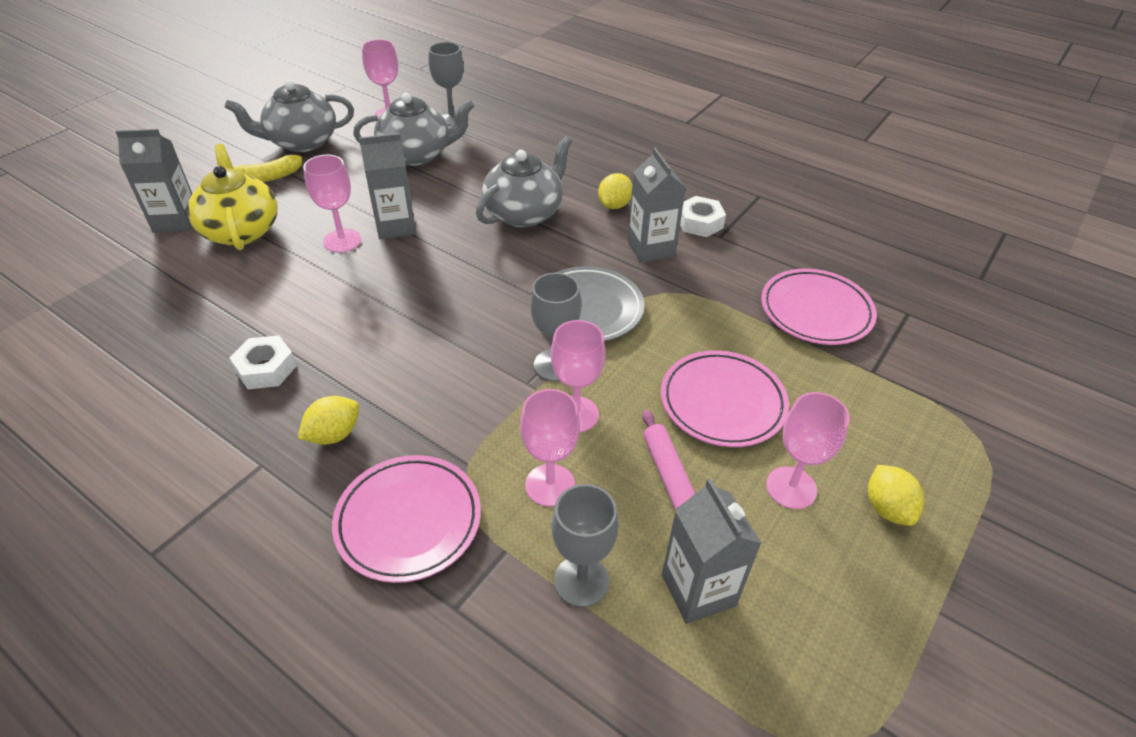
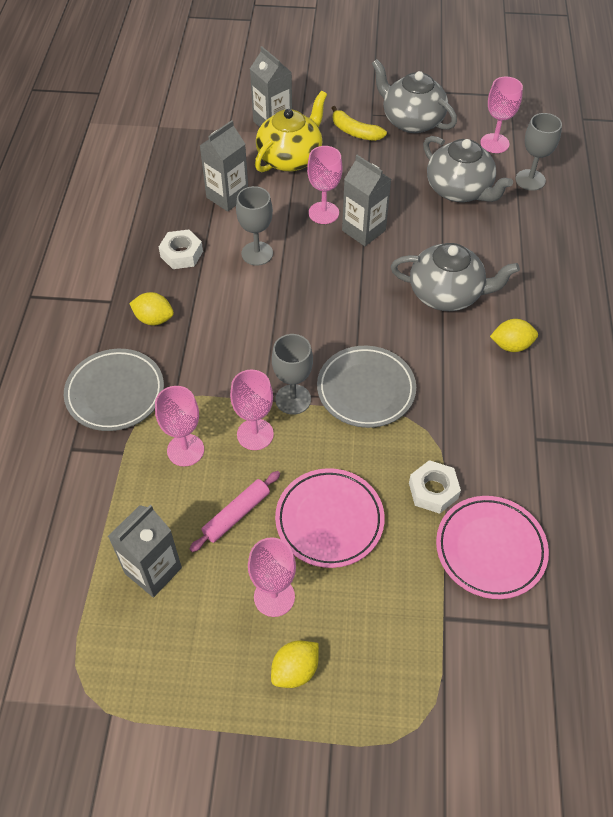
camera: 60 degrees right, 10 degrees up
pink plate [332,455,481,583] -> grey plate [64,349,164,431]
grey goblet [552,484,618,607] -> grey goblet moved to [236,186,273,266]
grey carton [627,148,686,263] -> grey carton moved to [200,120,248,212]
white nut [680,196,726,237] -> white nut moved to [409,460,461,514]

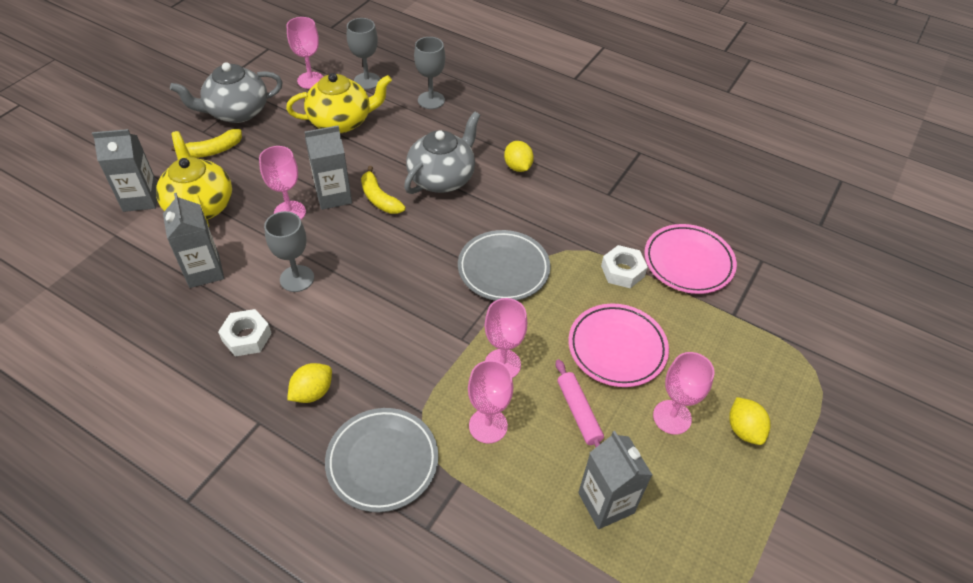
camera: 65 degrees left, 5 degrees down
grey goblet [272,334,313,415] -> grey goblet moved to [414,37,445,109]
grey teapot [423,136,513,202] -> yellow teapot [286,73,392,133]
yellow lemon [490,319,538,352] -> yellow lemon turned 45 degrees counterclockwise [504,141,534,172]
none -> yellow banana [361,166,406,214]

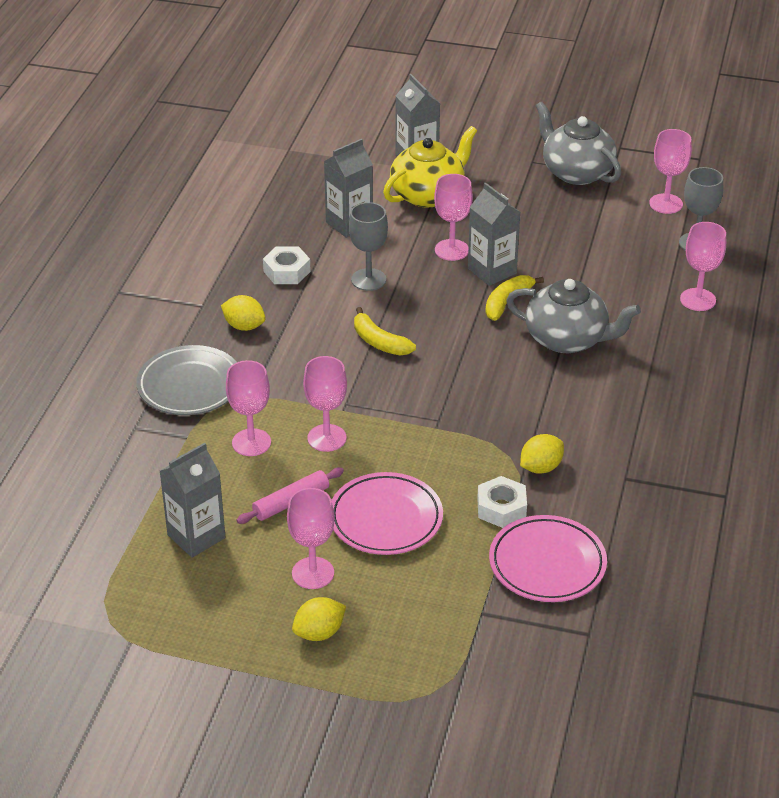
camera: 75 degrees right, 10 degrees down
yellow banana [171,129,242,158] -> yellow banana moved to [354,307,416,355]
yellow teapot [286,73,392,133] -> none
grey goblet [414,37,445,109] -> pink goblet [680,222,726,311]
grey plate [458,230,551,301] -> none
yellow lemon [504,141,534,172] -> yellow lemon moved to [520,434,564,474]

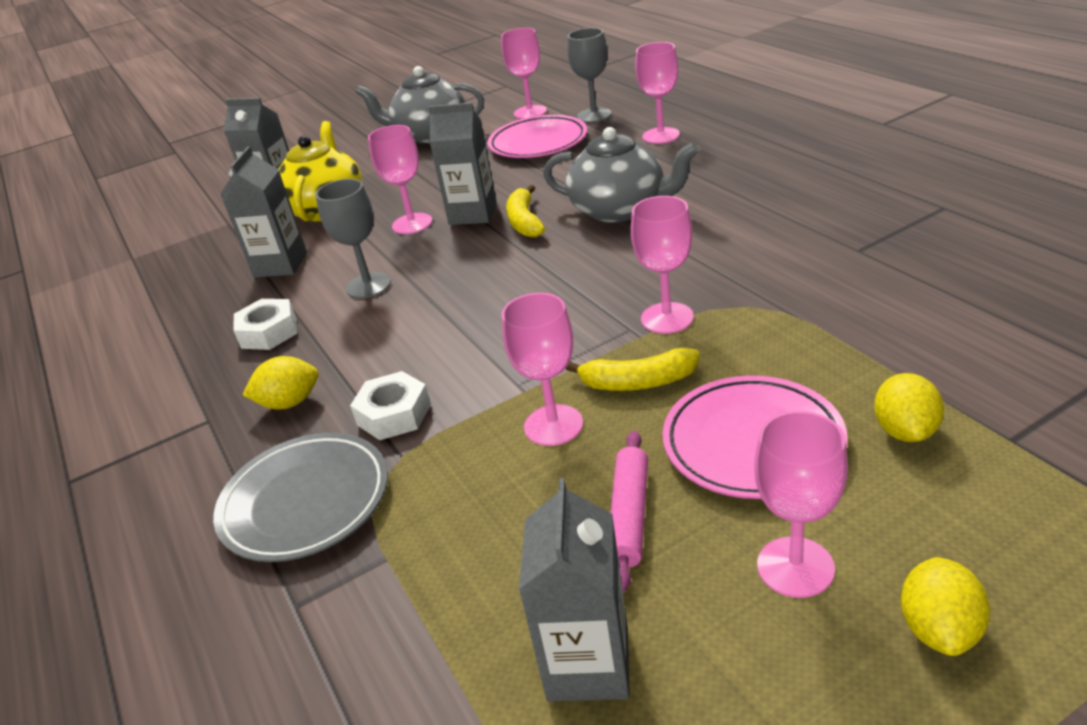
camera: 40 degrees left, 5 degrees down
pink goblet [226,360,271,456] -> pink goblet moved to [631,196,694,334]
yellow banana [354,307,416,355] -> yellow banana moved to [565,347,699,391]
white nut [477,476,527,528] -> white nut moved to [350,371,431,440]
pink plate [489,515,607,602] -> pink plate moved to [487,115,587,158]
grey teapot [506,279,641,353] -> grey teapot turned 45 degrees clockwise [543,127,699,223]
yellow lemon [520,434,564,474] -> yellow lemon moved to [874,373,944,442]

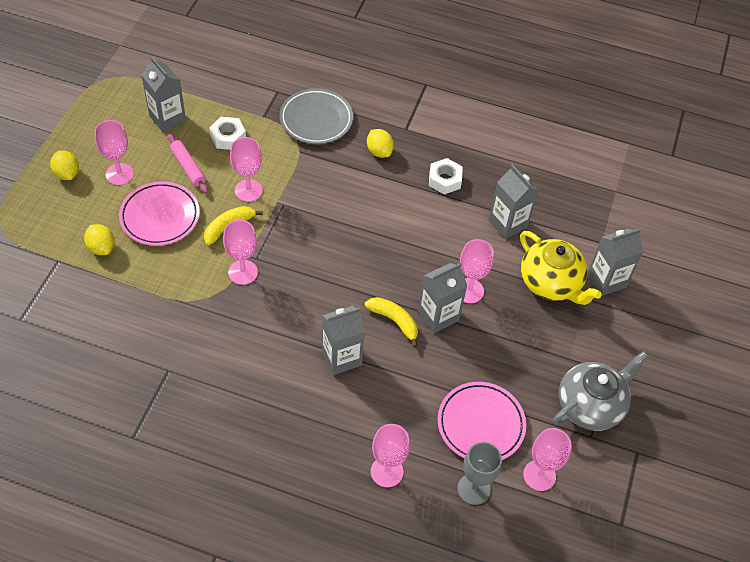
camera: 130 degrees right, 20 degrees up
yellow lemon [243,356,318,409] -> yellow lemon turned 60 degrees counterclockwise [367,129,394,158]
grey goblet [316,179,391,298] -> none
white nut [350,371,431,440] -> white nut moved to [209,117,246,150]
grey teapot [543,127,699,223] -> grey carton [322,306,365,375]

